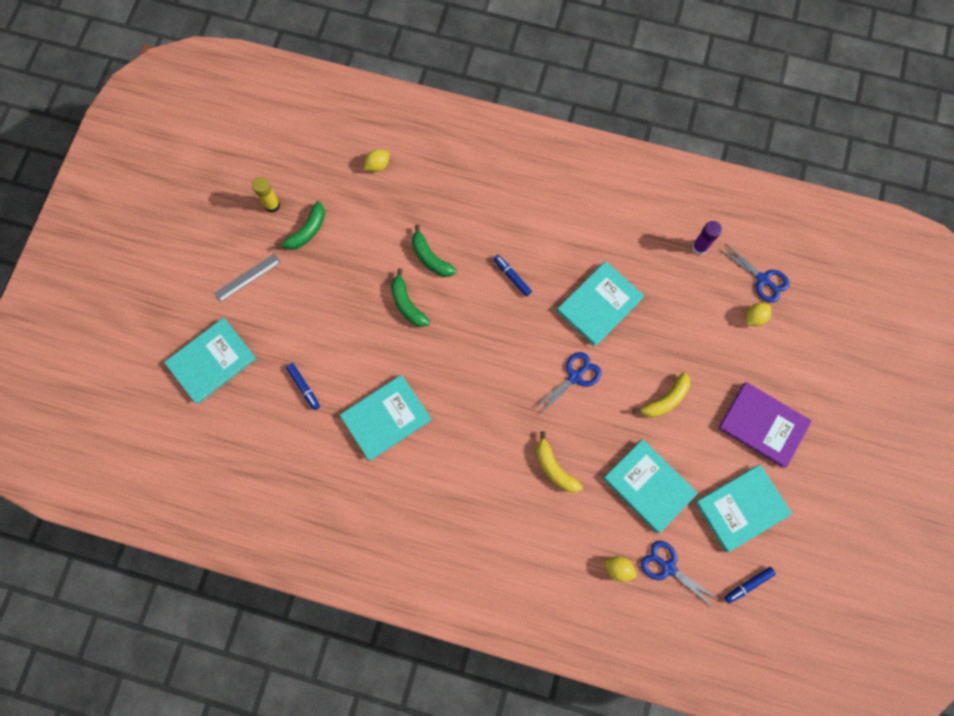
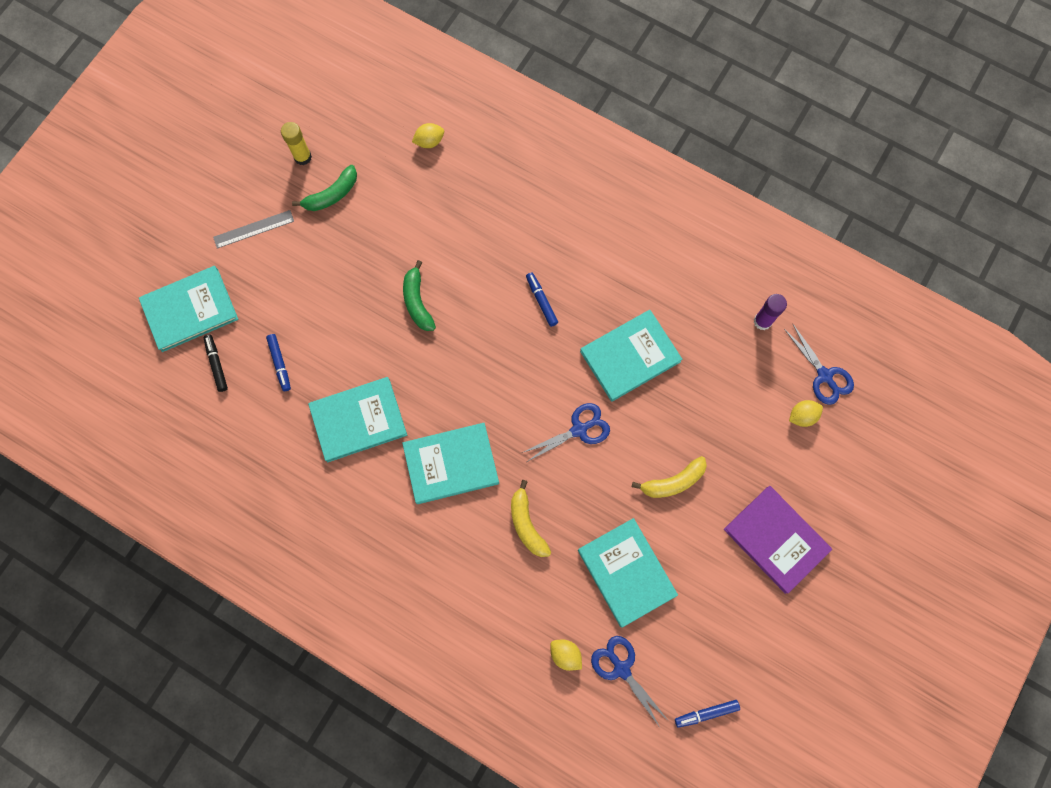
camera: 15 degrees right, 0 degrees up
green banana [412,225,457,277] -> none
turquoise book [695,465,792,552] -> turquoise book moved to [402,423,499,504]
none -> black marker [204,335,228,392]

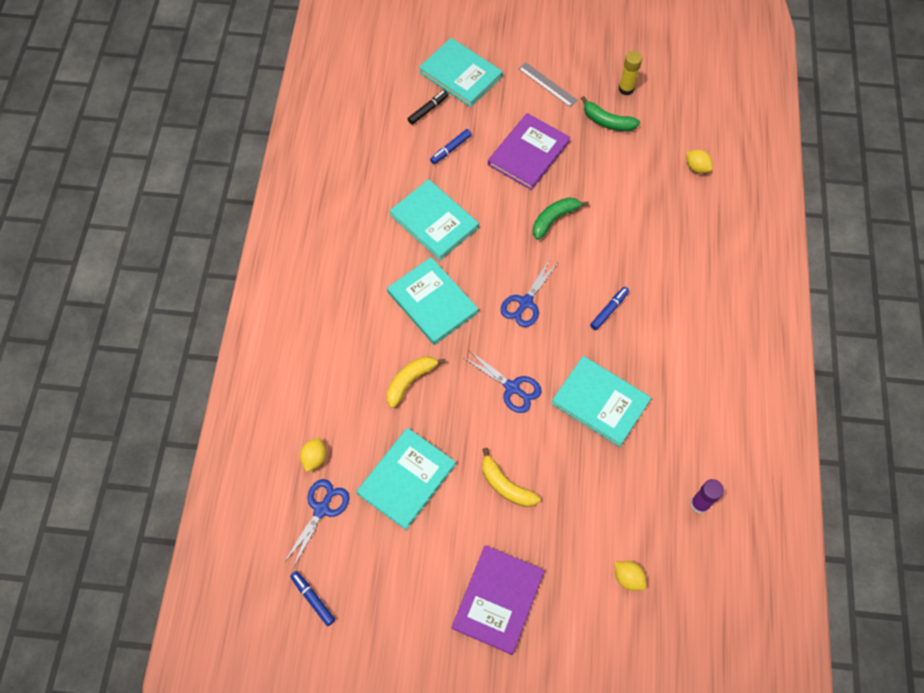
camera: 65 degrees right, 10 degrees down
blue scissors [784,323,854,405] -> blue scissors moved to [501,259,558,327]
none -> purple book [488,113,570,190]

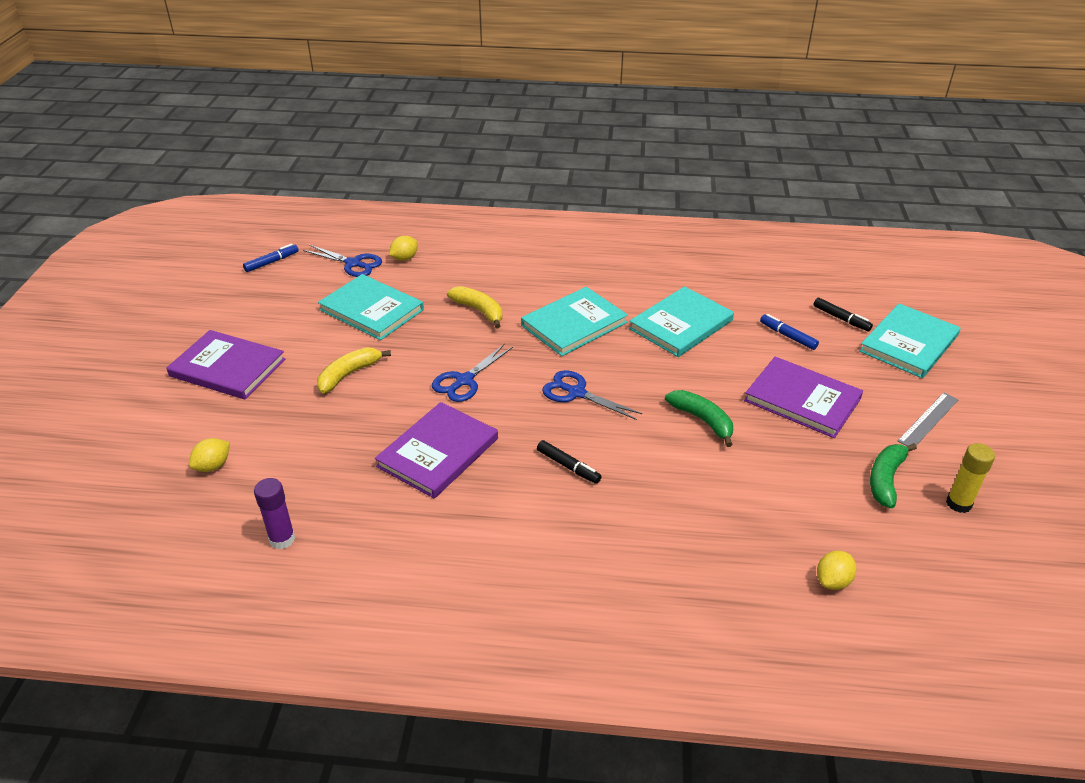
camera: 90 degrees right, 25 degrees down
yellow lemon [300,438,326,472] -> yellow lemon turned 60 degrees counterclockwise [389,236,418,261]
turquoise book [551,356,651,447] -> purple book [375,402,498,499]
blue marker [590,287,629,330] -> black marker [537,440,602,484]

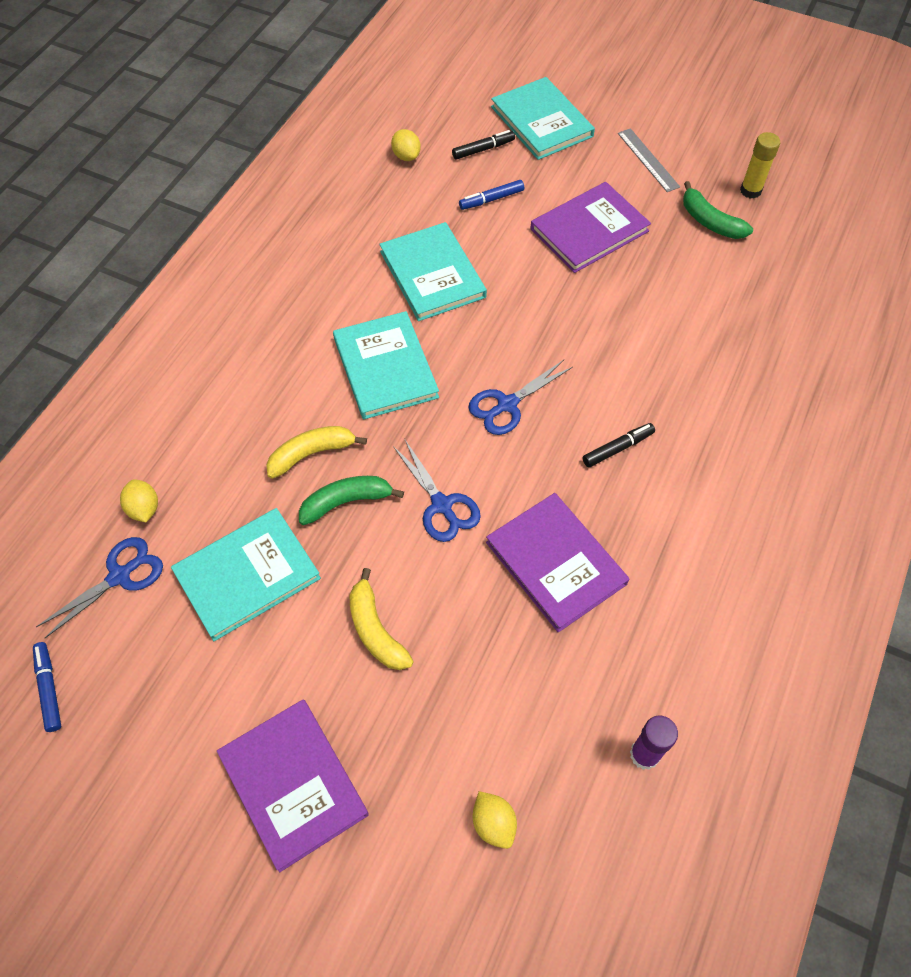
camera: 70 degrees left, 20 degrees up
purple book [167,330,285,399] -> purple book turned 75 degrees counterclockwise [217,700,369,872]
green banana [665,390,733,447] -> green banana moved to [299,476,404,525]
yellow lemon [817,551,856,590] -> yellow lemon moved to [391,129,421,161]

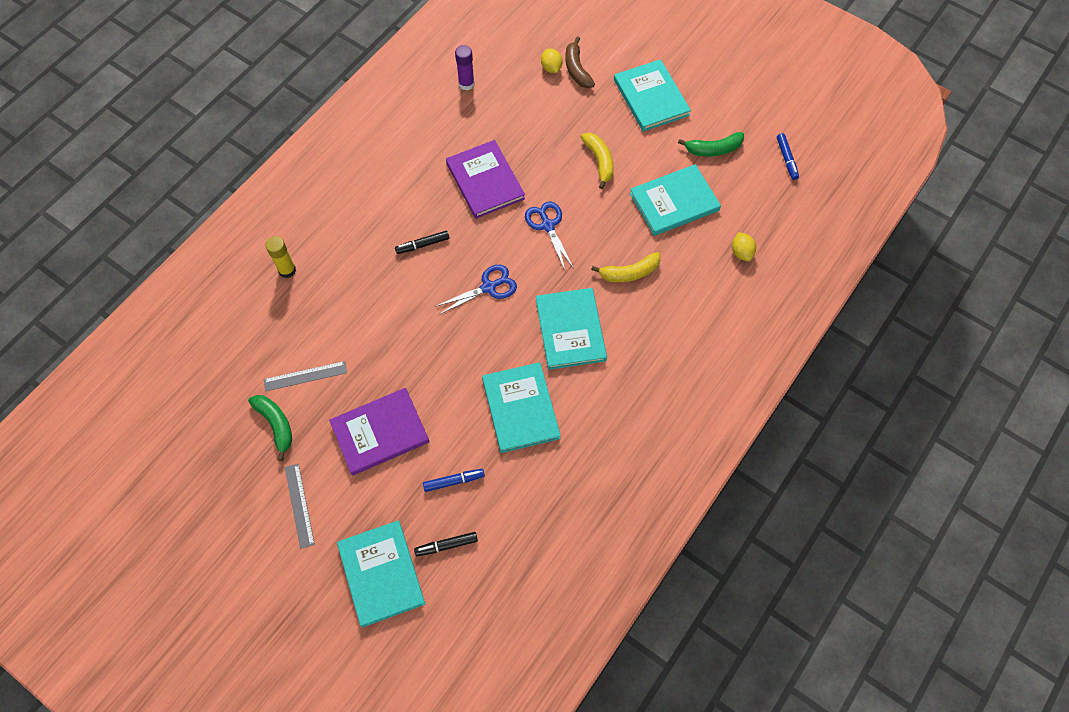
camera: 170 degrees left, 5 degrees up
blue scissors [36,537,163,638] -> none
purple book [217,700,369,872] -> turquoise book [614,59,691,132]
green banana [299,476,404,525] -> green banana moved to [678,132,744,157]
yellow lemon [391,129,421,161] -> none
yellow glue stick [740,132,780,198] -> yellow glue stick moved to [265,236,296,278]
none -> grey ruler [264,361,347,391]
none -> brown banana [565,36,595,88]

